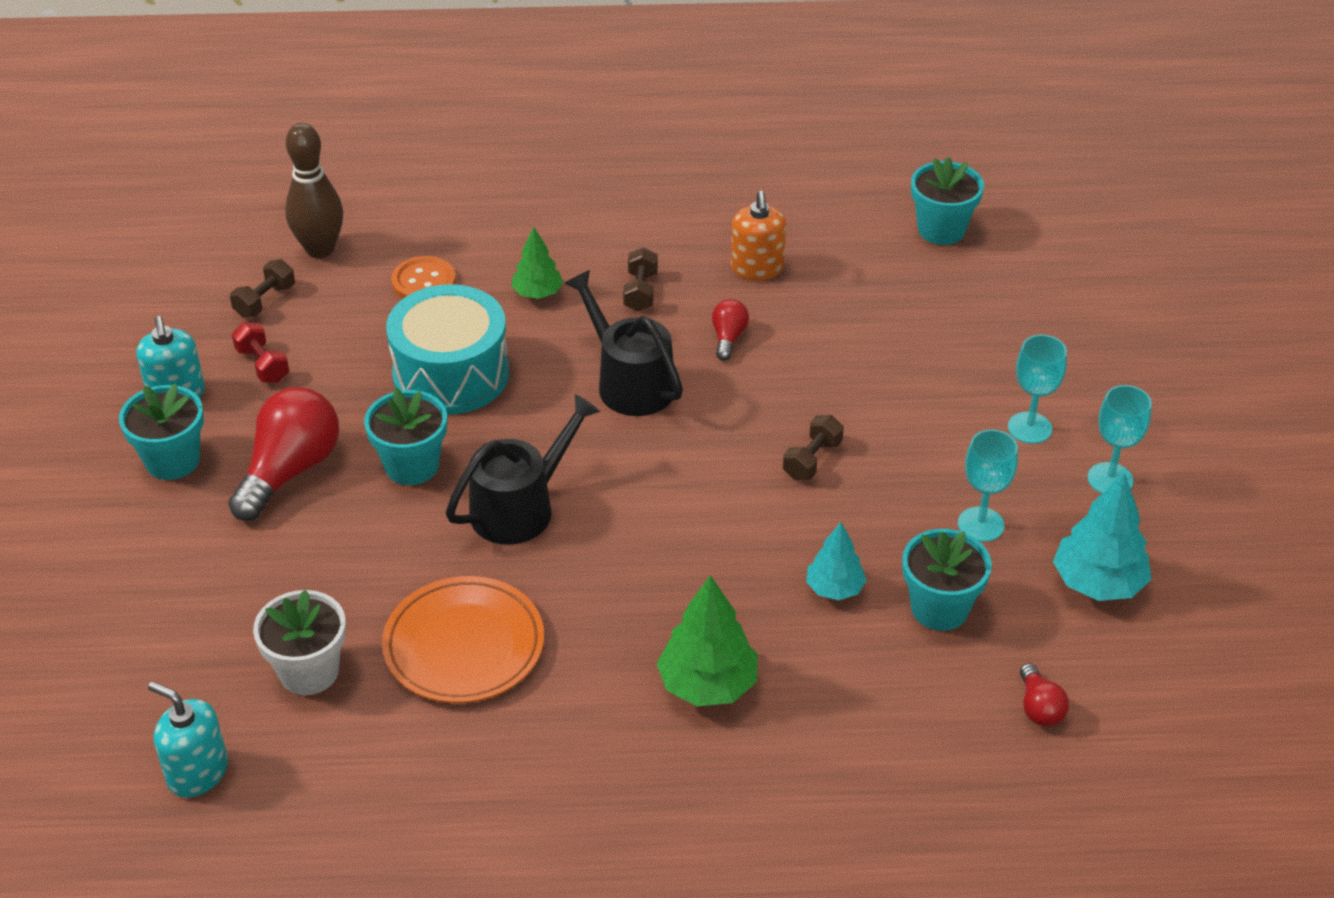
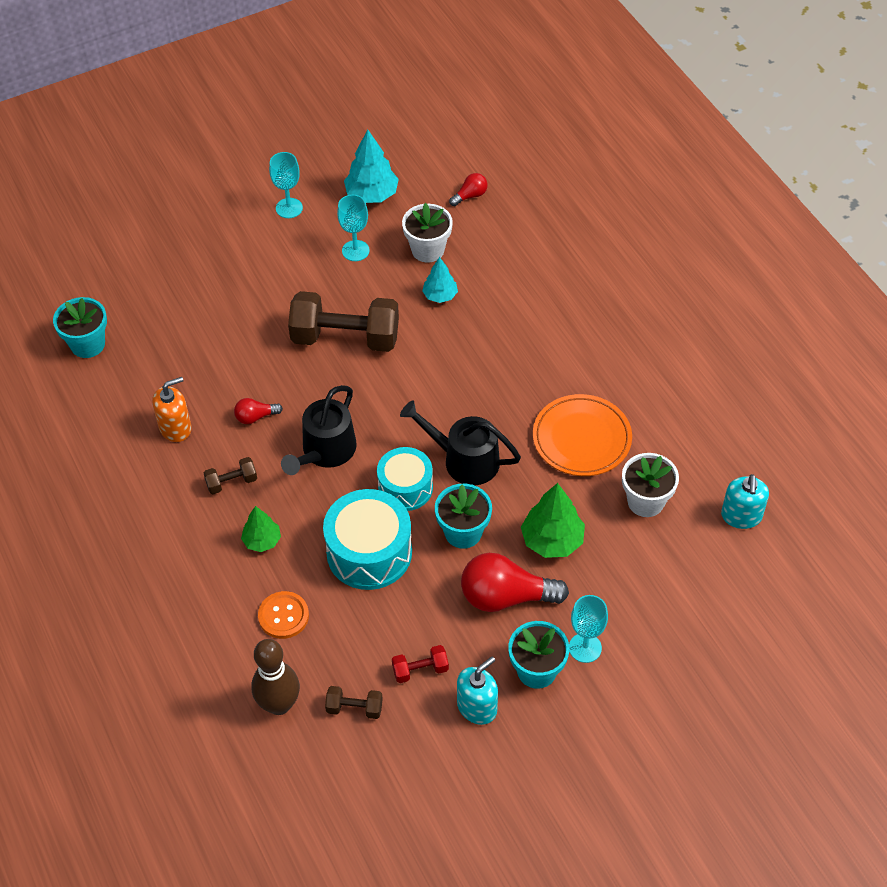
camera: 115 degrees left, 10 degrees up
red dumbbell [232,322,289,383] -> red dumbbell turned 45 degrees clockwise [392,645,449,683]
green tree [656,575,758,706] -> green tree moved to [521,483,585,558]
brown dumbbell [783,415,844,480] -> brown dumbbell [288,291,399,352], size x2.24
turquoise flower pot [902,529,992,631] -> white flower pot [402,203,453,263]
turquoise goblet [1008,335,1067,444] -> turquoise goblet moved to [569,595,608,663]
none -> turquoise drum [377,447,433,511]

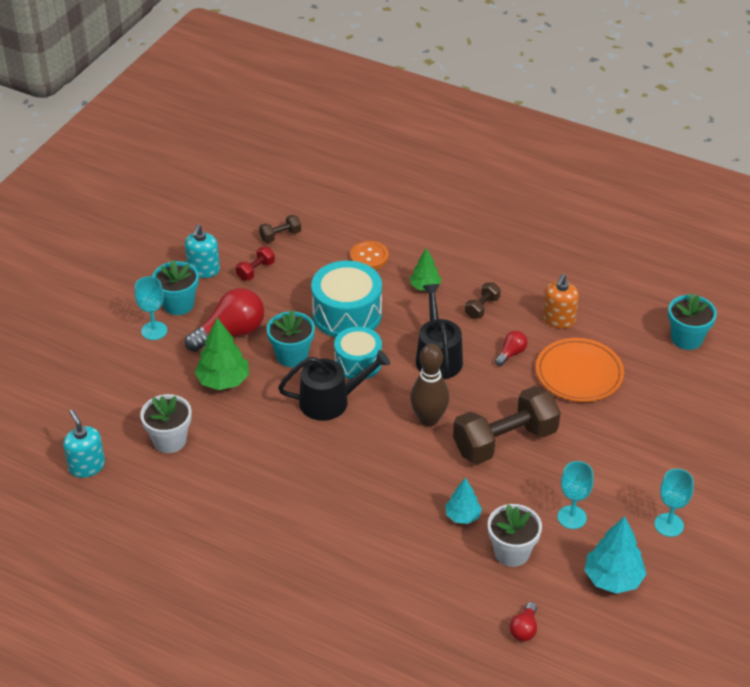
camera: 145 degrees right, 10 degrees down
brown bowling pin [251,639,300,715] -> brown bowling pin moved to [410,344,449,426]
orange plate [533,394,632,476] -> orange plate moved to [536,338,624,402]

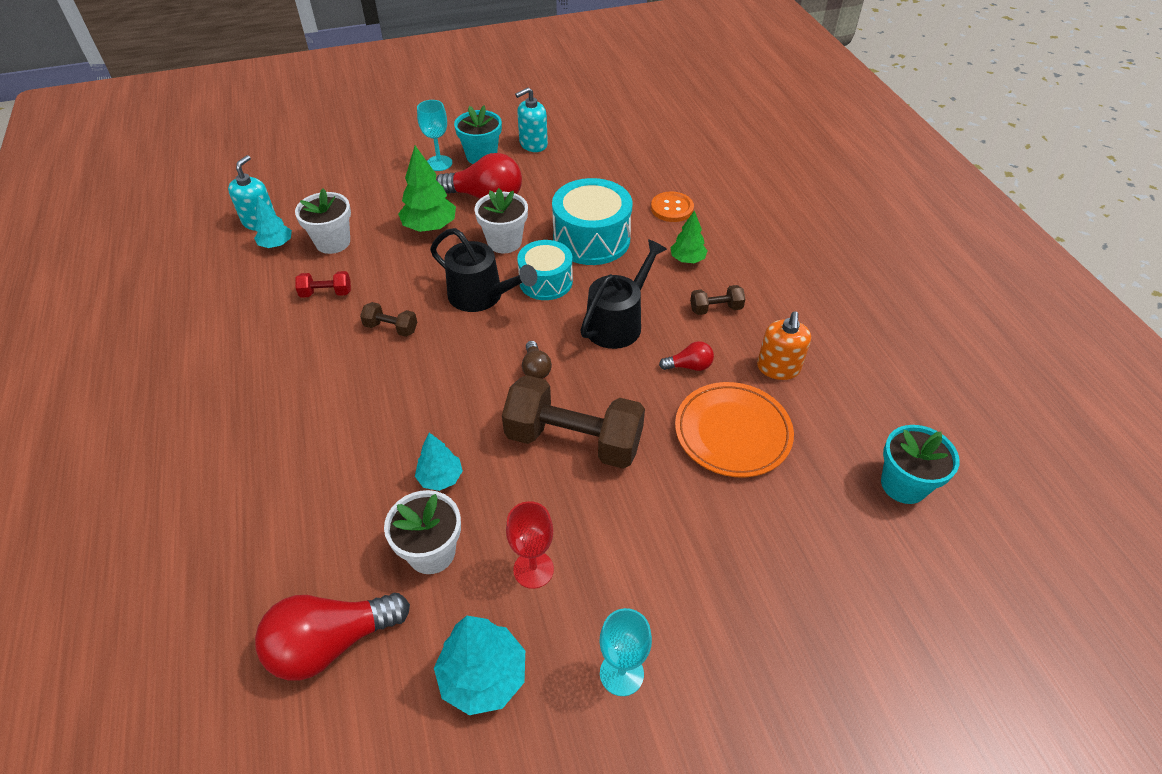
camera: 45 degrees right, 5 degrees up
red dumbbell [236,247,275,281] -> red dumbbell moved to [295,271,351,298]
brown dumbbell [259,215,301,243] -> brown dumbbell moved to [360,302,417,337]
turquoise flower pot [267,310,315,367] -> white flower pot [475,188,528,253]
brown bowling pin [410,344,449,426] -> brown light bulb [522,341,552,379]
red light bulb [510,602,537,641] -> red light bulb [255,593,410,681], size x2.06
orange soap dispenser [542,274,579,329] -> orange soap dispenser turned 60 degrees counterclockwise [757,311,811,380]
turquoise goblet [558,461,594,529] -> red goblet [506,501,554,589]
none -> turquoise tree [254,196,292,248]

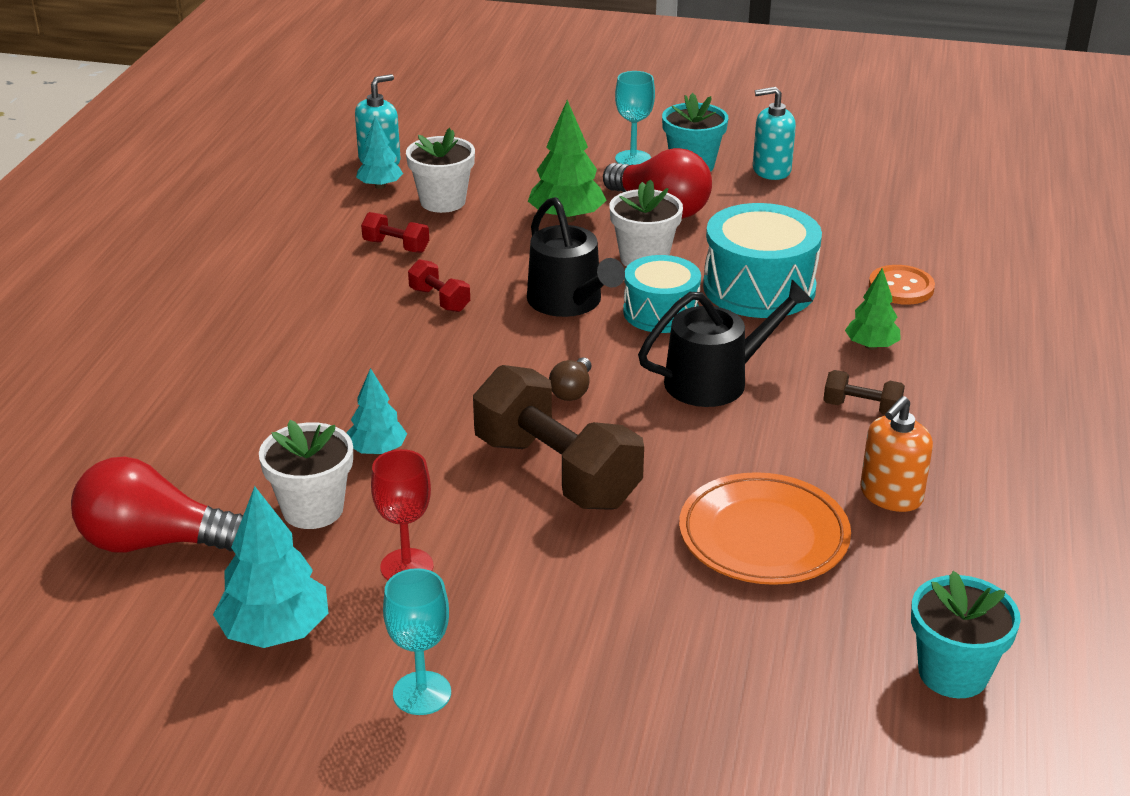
camera: 30 degrees right, 15 degrees down
brown dumbbell [360,302,417,337] -> red dumbbell [408,259,470,312]
red light bulb [659,341,714,371] -> none

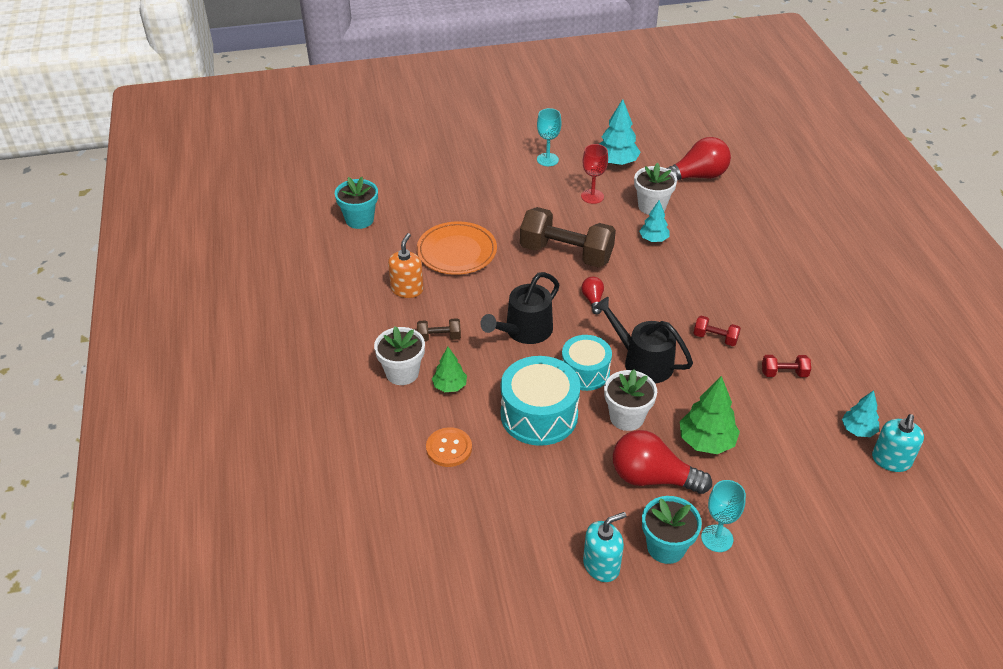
camera: 155 degrees right, 10 degrees up
white flower pot [406,128,475,213] -> white flower pot moved to [374,326,425,385]
brown light bulb [549,358,592,401] -> red light bulb [581,277,604,315]

